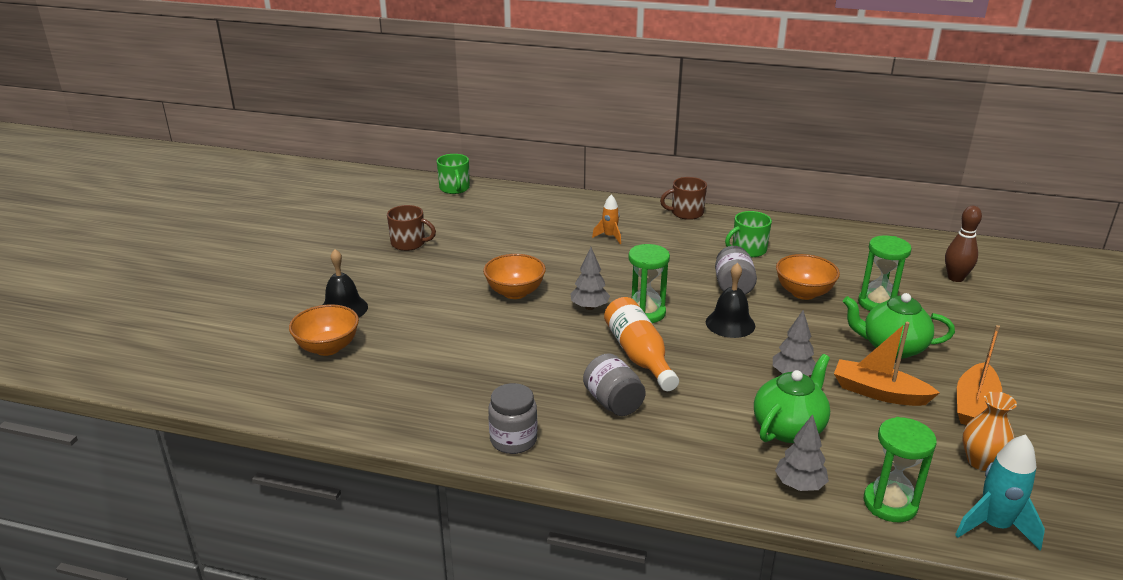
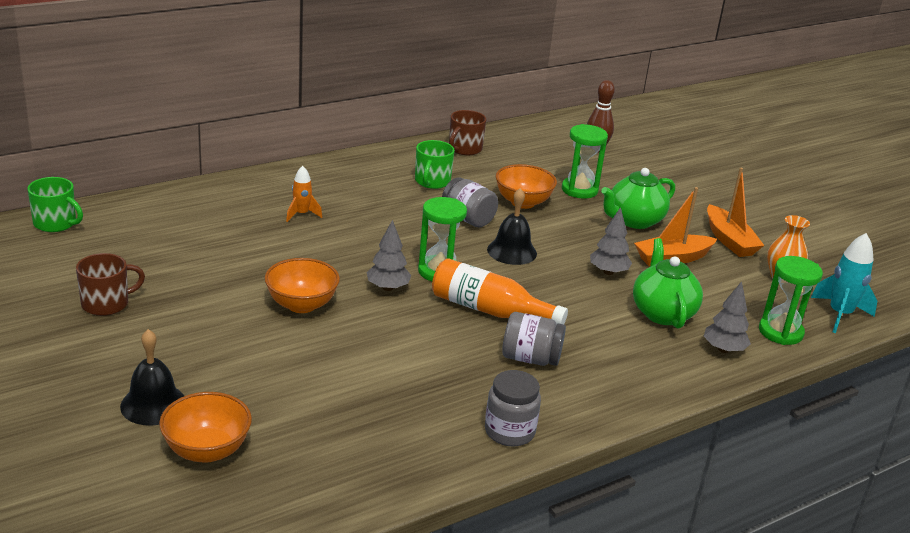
camera: 50 degrees left, 0 degrees up
brown mug [660,177,707,220] -> brown mug moved to [449,110,486,155]

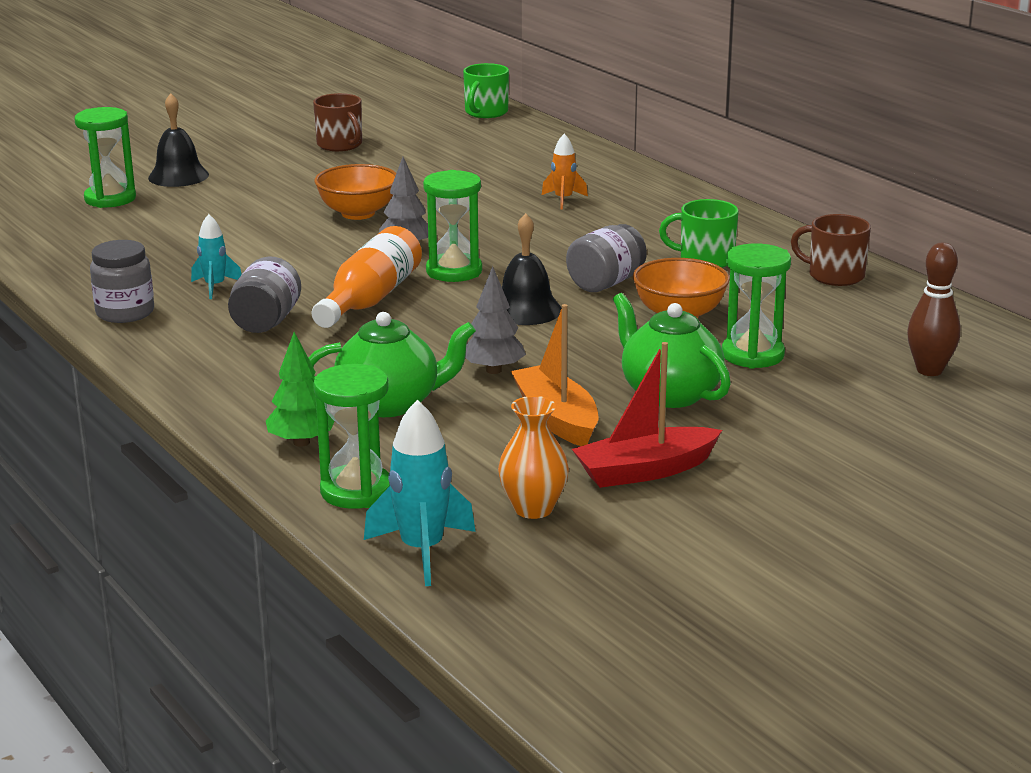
camera: 90 degrees right, 5 degrees down
orange bowl [159,392,252,463] -> green hourglass [74,107,136,208]
grey tree [704,281,751,353] -> green tree [266,332,335,447]
orange boat [707,168,765,257] -> red boat [572,342,722,488]
none -> turquoise rocket [191,214,242,299]

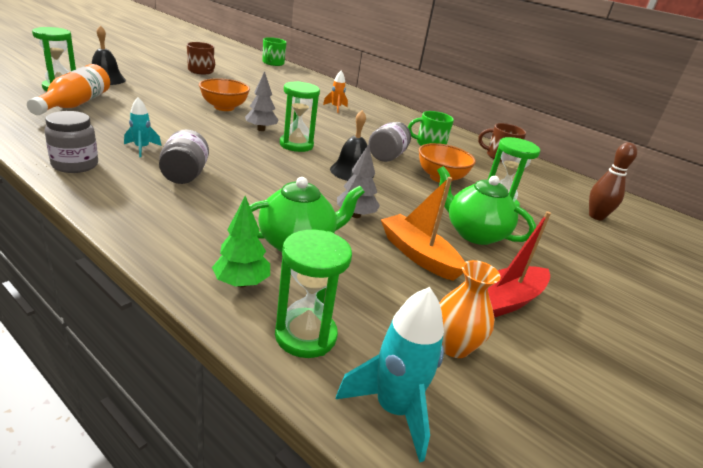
camera: 20 degrees left, 5 degrees up
orange bottle [312,226,422,328] -> orange bottle moved to [27,64,110,115]

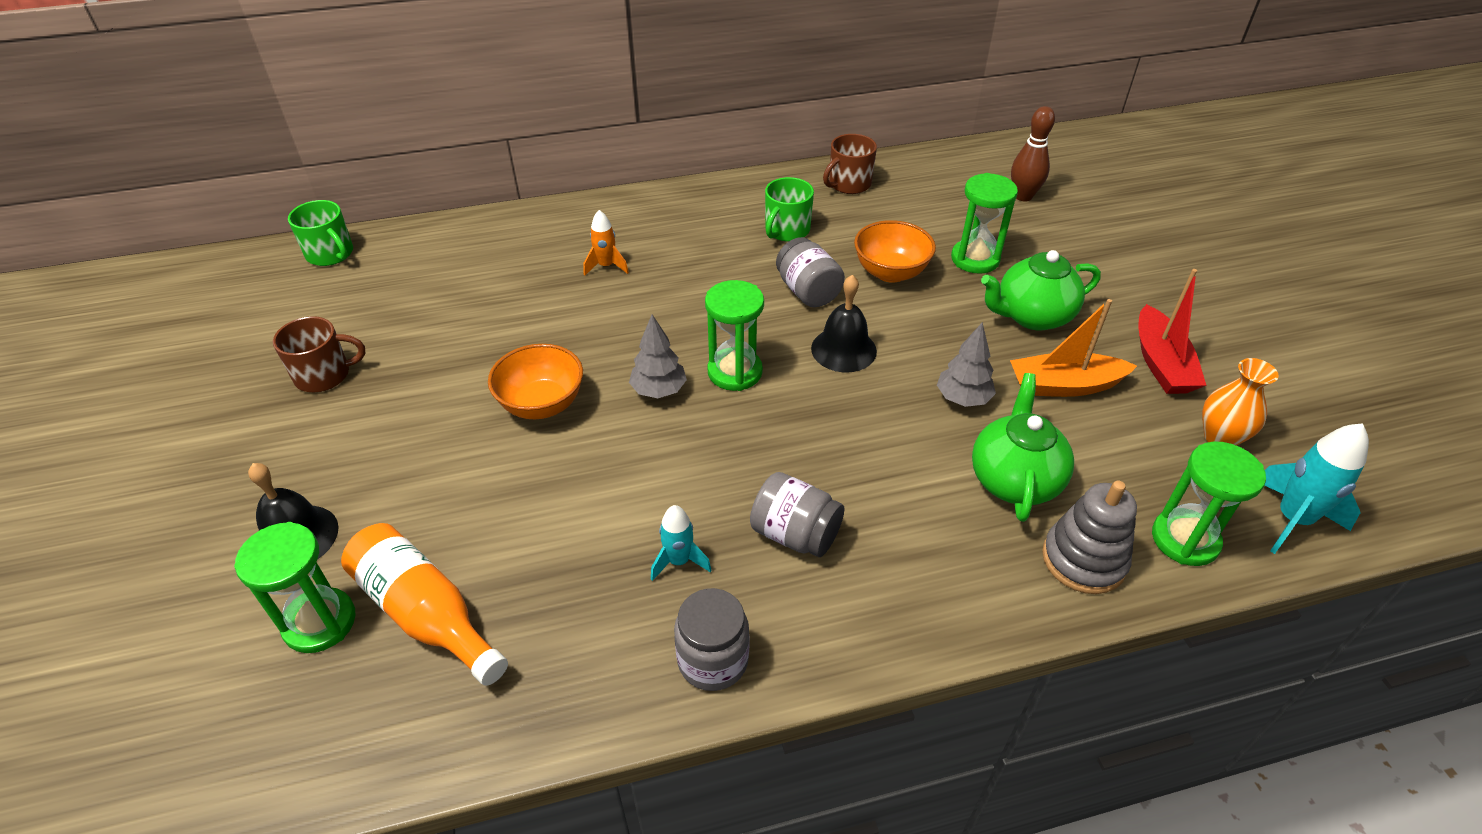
camera: 50 degrees left, 15 degrees up
green tree [212,196,270,287] -> grey stacking toy [1042,481,1137,594]

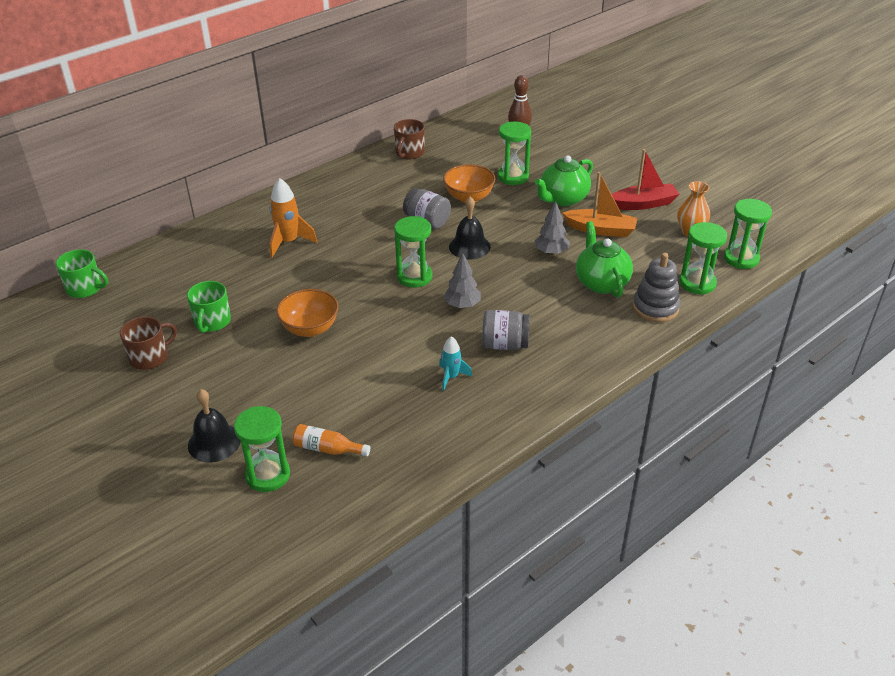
camera: 25 degrees left, 5 degrees down
orange bottle [341,523,508,686] -> orange bottle [293,424,370,457], size x0.59
orange rocket [584,210,629,276] -> orange rocket [269,178,317,257], size x1.62
grey tree [629,314,687,398] -> grey tree moved to [444,253,481,308]
grey jar [674,588,750,691] -> none
green mug [765,177,814,241] -> green mug moved to [187,281,231,333]
orange boat [1010,299,1137,397] -> orange boat turned 135 degrees counterclockwise [562,172,637,237]
red boat [1138,269,1207,394] -> red boat turned 75 degrees counterclockwise [611,149,679,210]
turquoise rocket [1264,423,1369,554] -> green hourglass [724,199,772,269]

